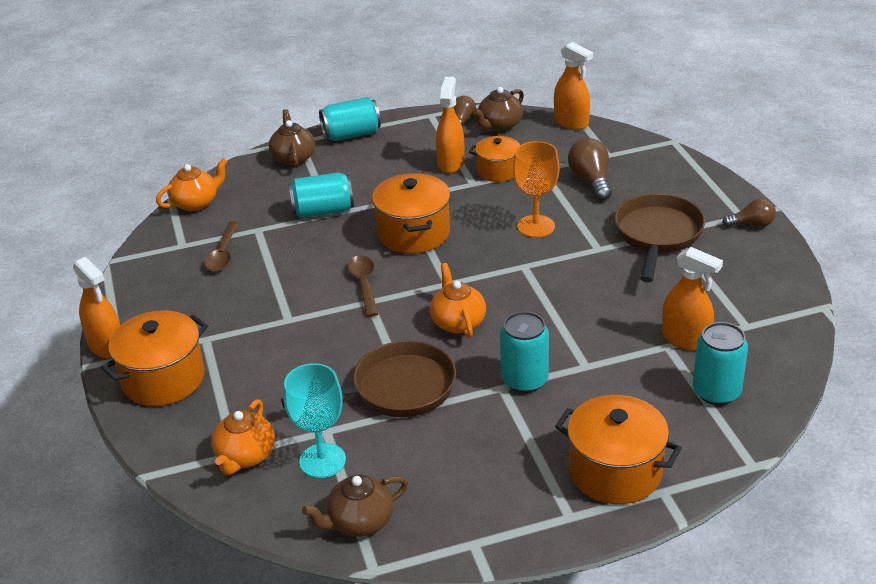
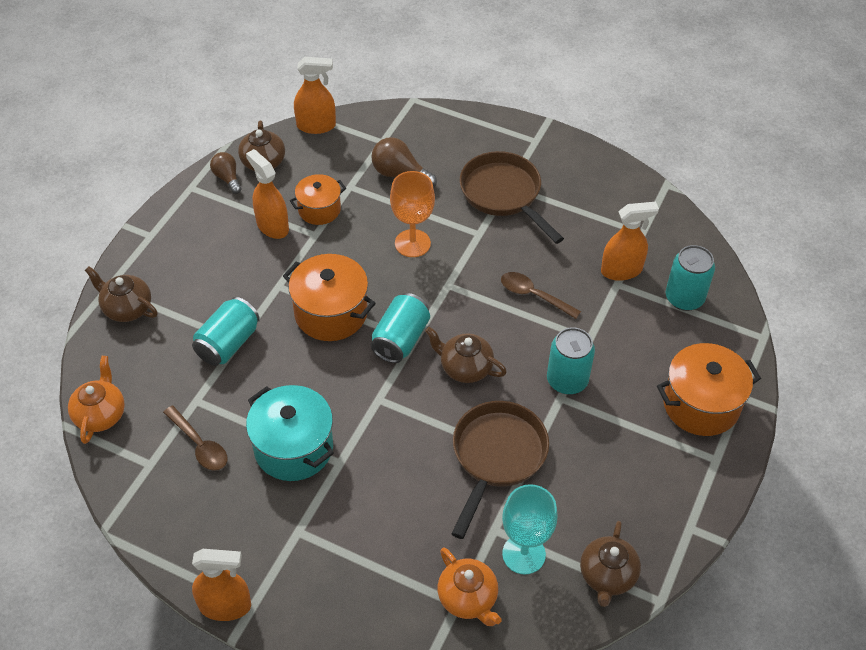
camera: 50 degrees left, 15 degrees up
orange pot [101,310,208,406] -> none
turquoise can [319,97,381,141] -> turquoise can moved to [370,293,430,363]
brown spoon [348,255,378,317] -> brown spoon moved to [501,272,581,319]
orange teapot [430,263,486,338] -> brown teapot [425,327,507,383]
brown light bulb [722,198,776,227] -> none
none -> turquoise pot [246,385,334,481]

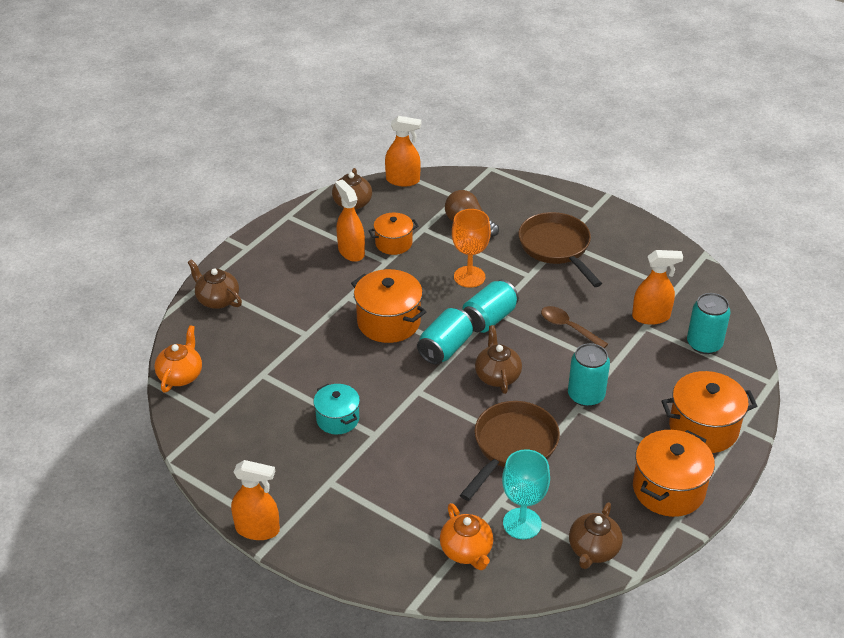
camera: 10 degrees right, 10 degrees down
brown spoon [163,406,227,471] -> none
turquoise can [192,297,260,366] -> turquoise can moved to [462,280,519,333]
brown light bulb [210,152,241,194] -> none
turquoise pot [246,385,334,481] -> turquoise pot [313,384,360,434], size x0.63
brown teapot [425,327,507,383] -> brown teapot turned 45 degrees clockwise [475,325,522,394]
none -> orange pot [633,430,715,517]

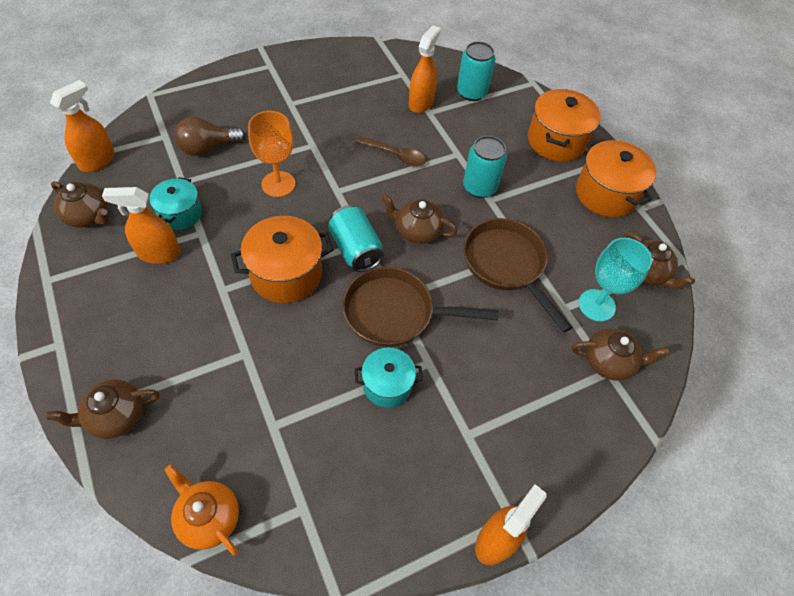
camera: 65 degrees left, 15 degrees up
orange pot [368,213,419,255] -> turquoise pot [149,177,202,230]
orange teapot [440,503,493,570] -> brown teapot [572,328,670,381]
turquoise can [462,280,519,333] -> none
brown pan [518,212,602,287] -> brown pan moved to [342,267,499,347]
brown spoon [541,306,608,348] -> brown spoon turned 135 degrees counterclockwise [355,136,426,166]

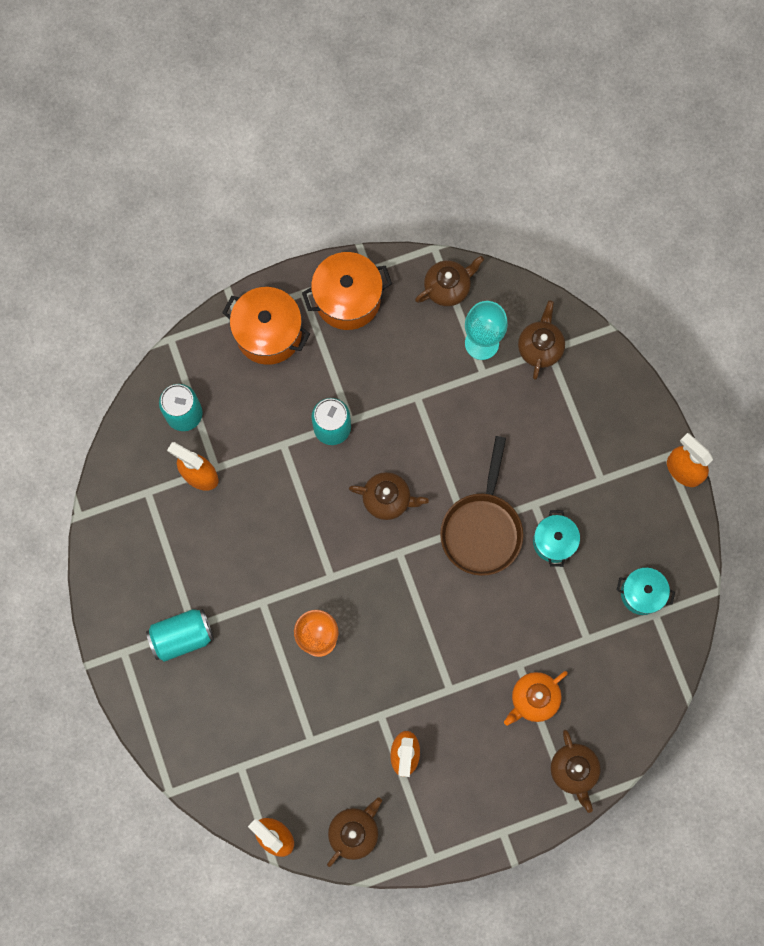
camera: 80 degrees left, 20 degrees up
turquoise pot [149,177,202,230] -> turquoise pot moved to [617,567,675,615]
orange teapot [164,465,239,555] -> orange teapot moved to [504,671,568,725]
brown light bulb [174,117,246,156] -> none
orange pot [231,216,333,303] -> none
turquoise can [328,205,384,272] -> turquoise can moved to [146,609,214,662]
brown spoon [355,136,426,166] -> none
brown teapot [381,194,457,244] -> brown teapot turned 105 degrees counterclockwise [349,472,429,520]
brown pan [463,218,573,333] -> none

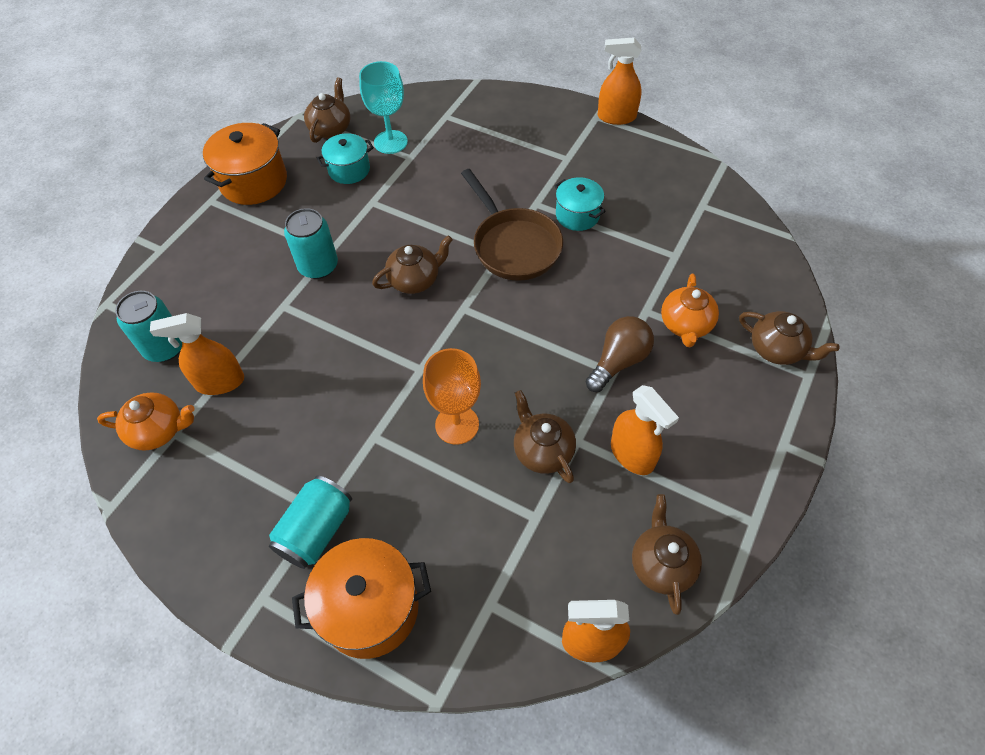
camera: 40 degrees left, 20 degrees down
orange pot [222,287,310,365] -> orange pot moved to [292,538,431,659]
brown teapot [518,301,565,380] -> brown teapot moved to [514,390,576,483]
turquoise pot [617,567,675,615] -> turquoise pot moved to [317,133,374,184]
none -> orange teapot [97,393,195,451]
none -> brown light bulb [586,316,654,392]

